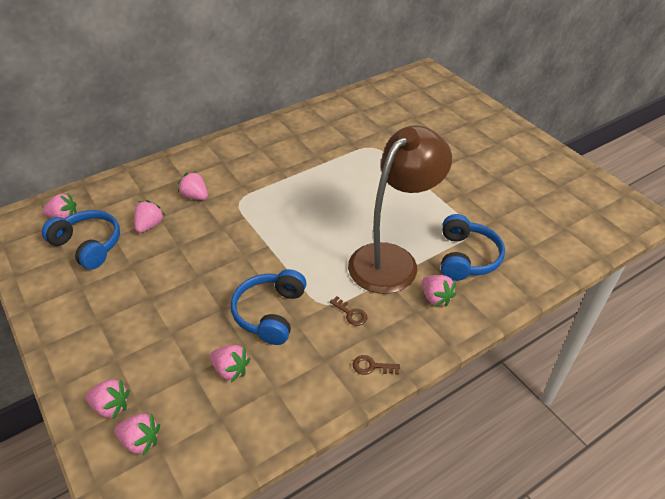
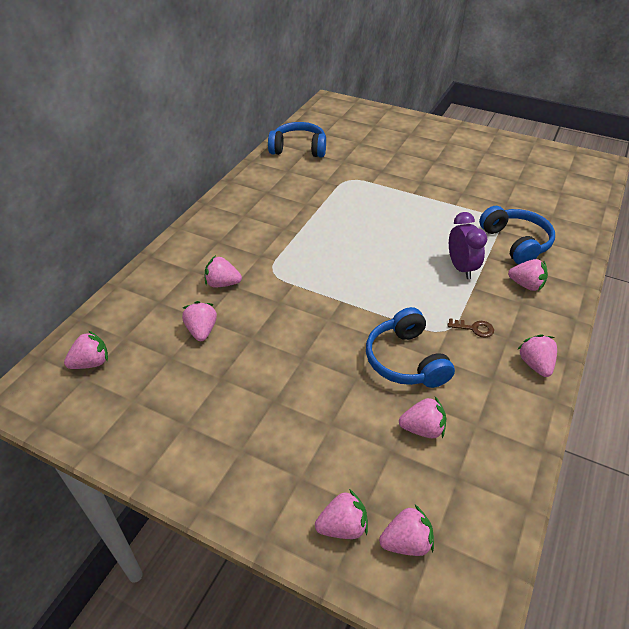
camera: 30 degrees left, 0 degrees up
blue headphones [42,210,120,270] -> blue headphones moved to [268,122,326,158]
brown lamp [348,125,452,294] -> purple clock [449,212,487,279]
brown key [353,355,400,375] -> pink strawberry [517,334,557,377]

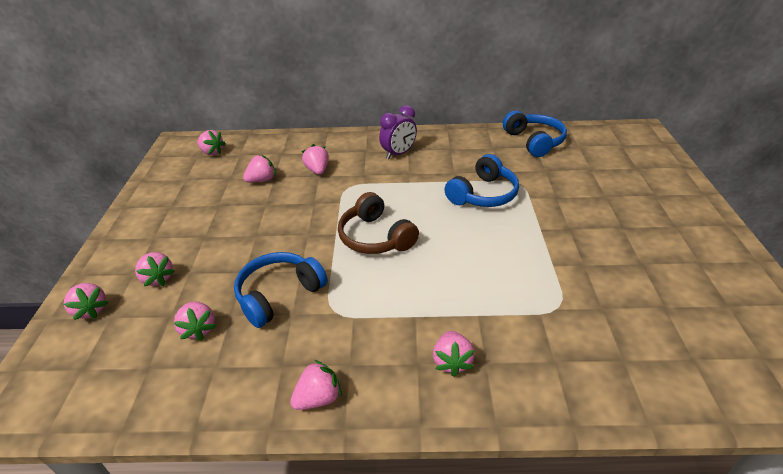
camera: 65 degrees right, 5 degrees down
pink strawberry [379,505,434,556] -> pink strawberry moved to [135,252,175,286]
brown key [448,318,494,338] -> none
purple clock [449,212,487,279] -> purple clock moved to [379,105,417,159]
blue headphones [479,206,555,265] -> blue headphones moved to [444,154,519,207]
none -> brown headphones [338,192,419,254]

